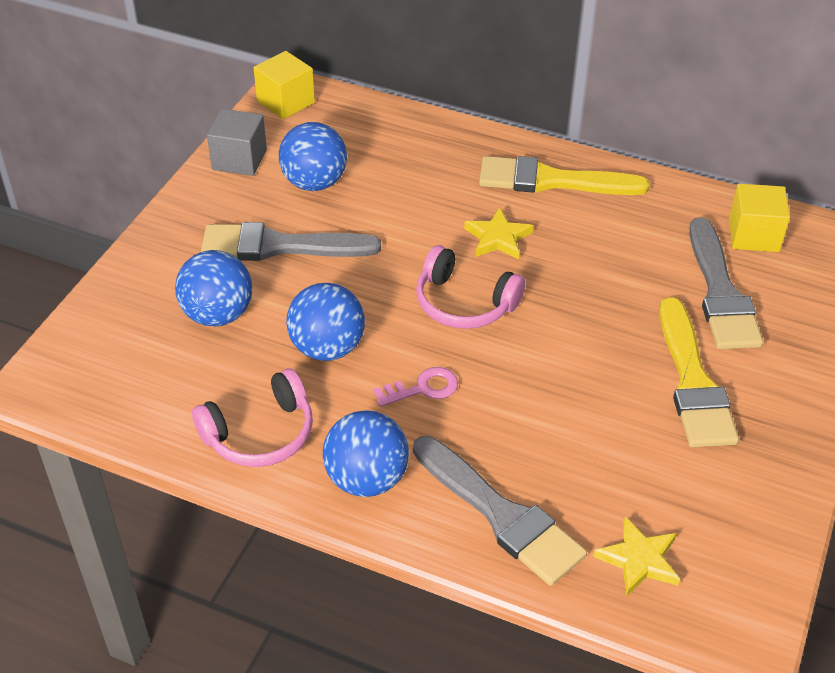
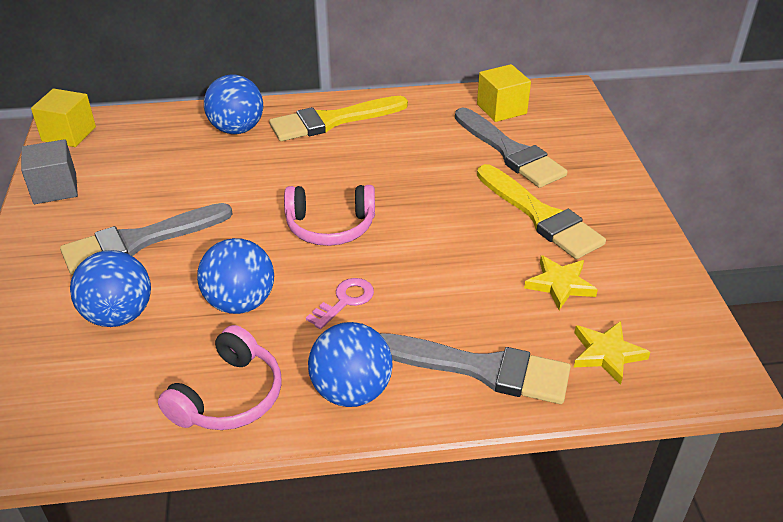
camera: 30 degrees left, 5 degrees down
blue ball [279,122,347,191] -> blue ball moved to [204,74,263,134]
yellow star [464,208,533,259] -> yellow star moved to [524,255,598,310]

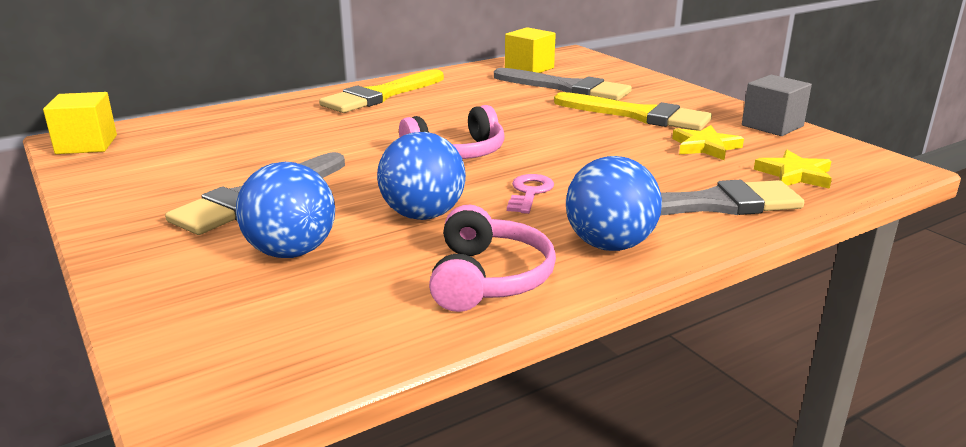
camera: 25 degrees left, 15 degrees down
grey cube [21,139,78,204] -> grey cube moved to [742,74,812,136]
blue ball [204,74,263,134] -> none

